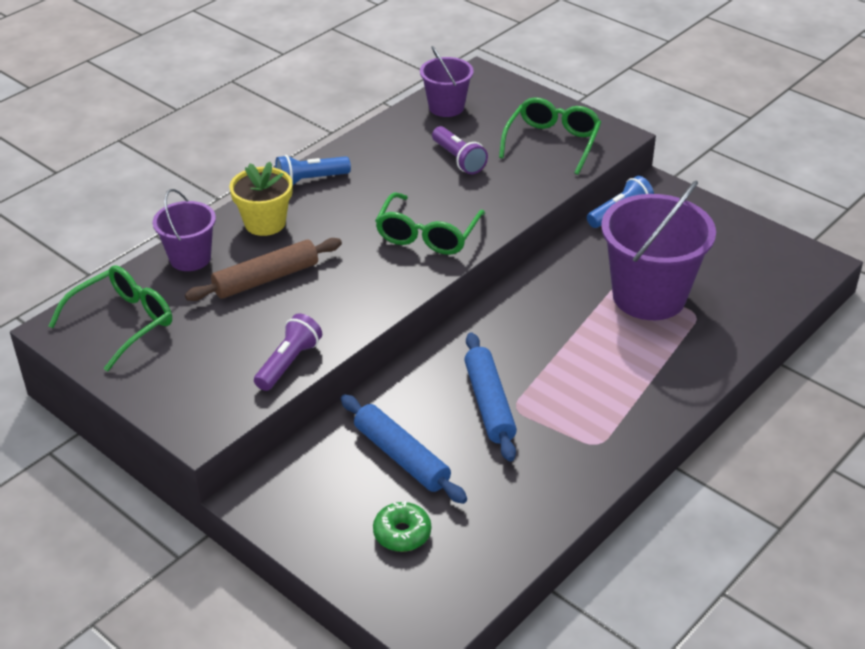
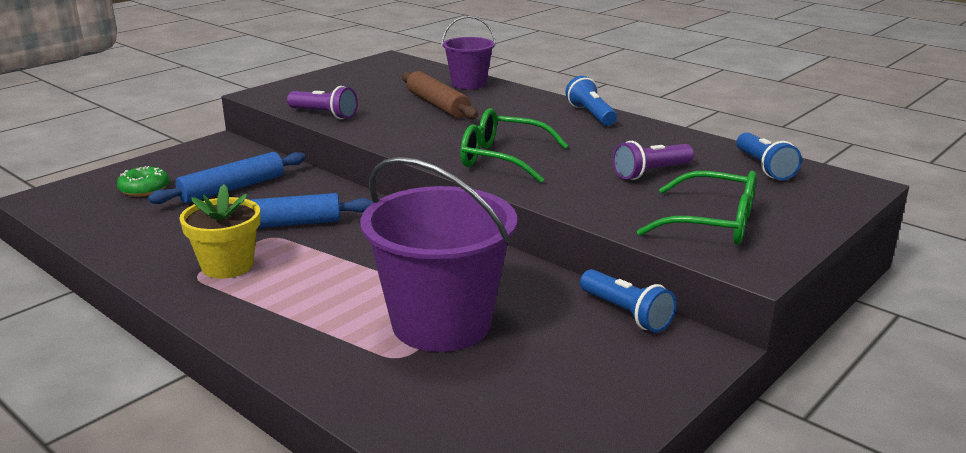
camera: 90 degrees right, 15 degrees down
green glasses [49,265,172,372] -> none
yellow flower pot [229,162,293,236] -> yellow flower pot moved to [179,184,260,279]
purple bucket [420,46,474,117] -> blue flashlight [737,132,802,180]

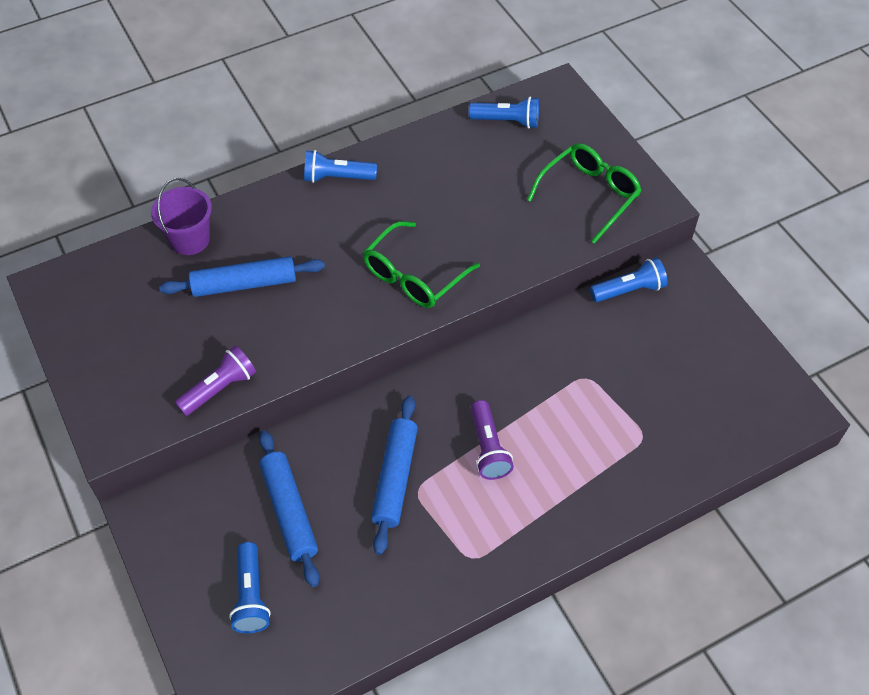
camera: 70 degrees left, 30 degrees up
green donut [117,166,169,197] -> blue flashlight [229,542,271,633]
yellow flower pot [179,184,260,279] -> none
purple bucket [360,157,517,352] -> none
brown rolling pin [402,71,478,119] -> blue rolling pin [159,256,325,297]
purple flashlight [612,141,694,180] -> purple flashlight moved to [471,400,514,480]

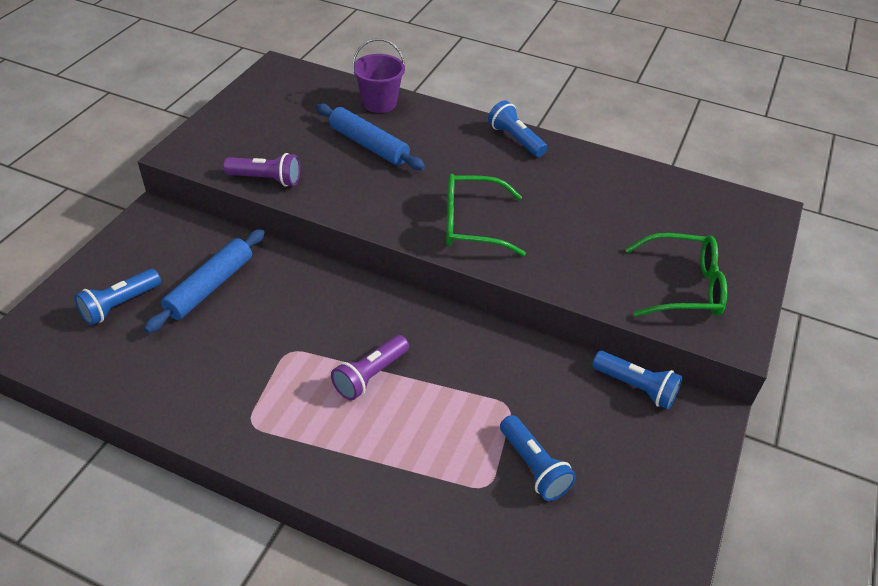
camera: 50 degrees right, 10 degrees down
blue rolling pin [371,396,418,555] -> none
blue flashlight [469,97,539,129] -> blue flashlight moved to [500,415,576,501]

